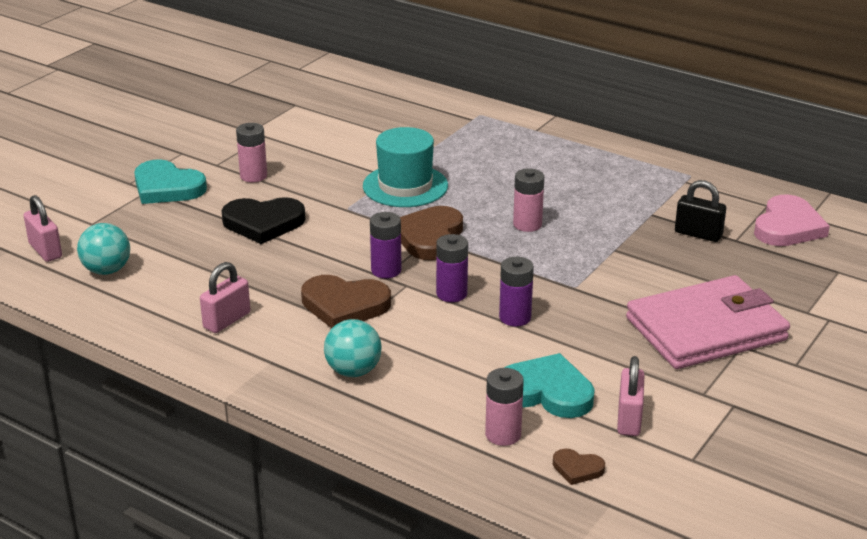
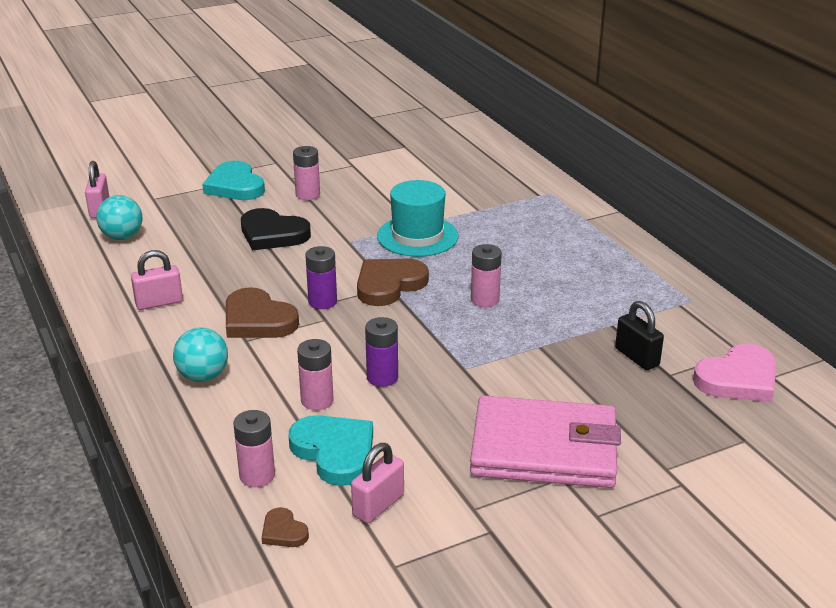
camera: 30 degrees right, 0 degrees up
purple battery [436,234,468,302] -> none
none -> pink battery [297,339,334,410]

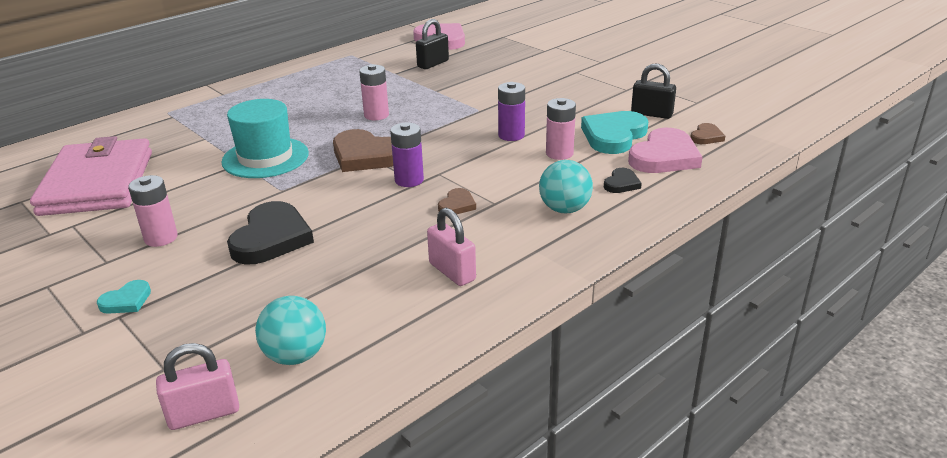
camera: 105 degrees left, 0 degrees up
turquoise heart [202,161,265,200] -> turquoise heart [97,280,151,314], size x0.50
brown heart [226,287,299,338] -> brown heart [438,188,476,214], size x0.50
pink battery [233,410,275,487] -> pink heart [628,128,702,173]
pink padlock [351,443,404,523] -> black padlock [631,64,676,119]
pink wallet [470,396,621,488] -> pink wallet moved to [30,136,152,216]
none -> black heart [604,168,642,193]

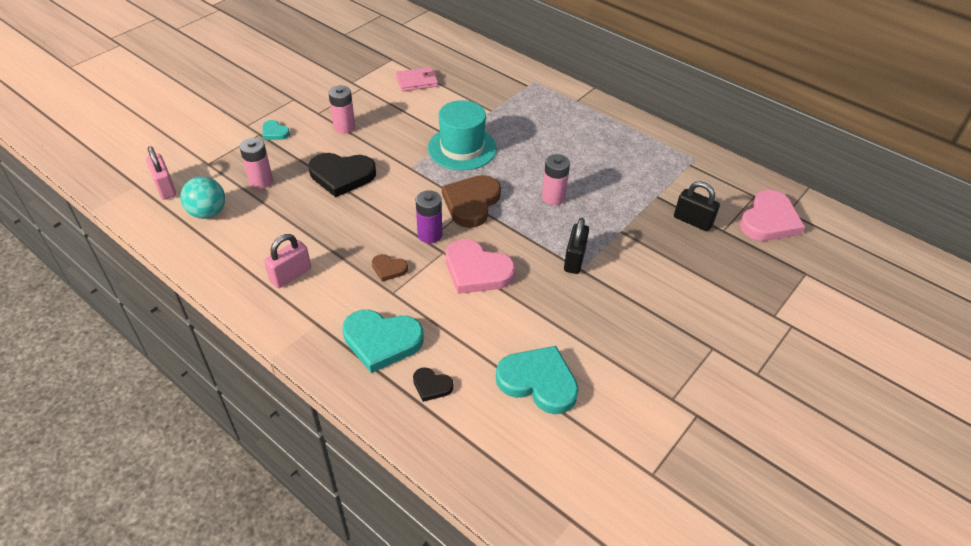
camera: 80 degrees right, 15 degrees up
pink wallet [30,136,152,216] -> pink wallet [396,67,438,91], size x0.46
purple battery [498,82,525,141] -> none
turquoise ball [539,160,593,213] -> turquoise heart [342,310,424,373]
pink battery [546,98,576,160] -> pink battery moved to [240,138,273,189]
pink heart [628,128,702,173] -> pink heart moved to [446,239,515,294]
black padlock [631,64,676,119] -> black padlock moved to [564,218,589,274]
brown heart [690,123,725,144] -> none

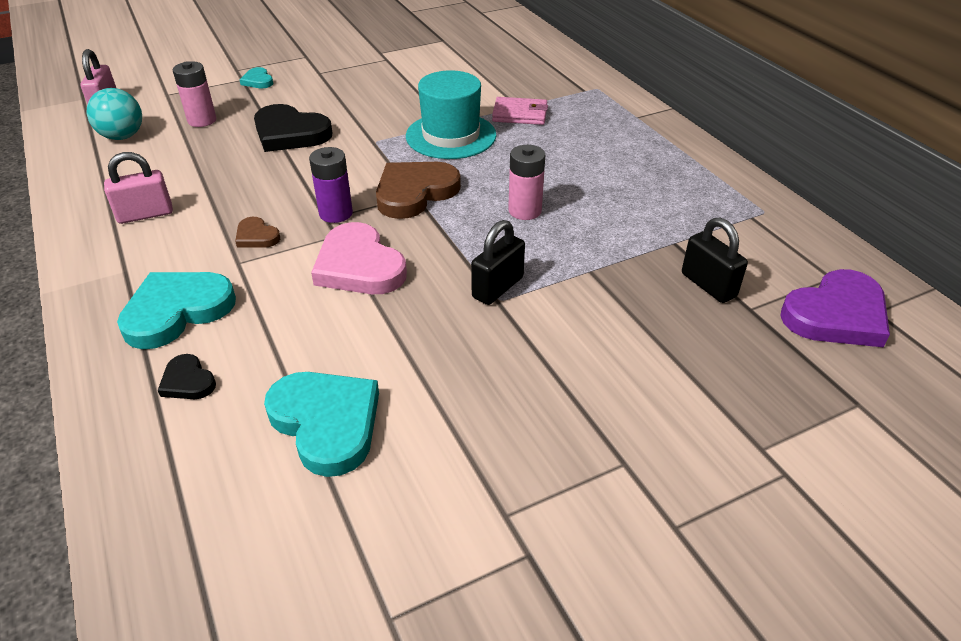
camera: 25 degrees right, 5 degrees down
pink battery [328,85,355,134] -> none
turquoise heart [342,310,424,373] -> turquoise heart turned 105 degrees clockwise [117,272,236,349]
pink wallet [396,67,438,91] -> pink wallet moved to [492,97,548,125]
pink heart [740,190,805,241] -> purple heart [780,269,890,347]

